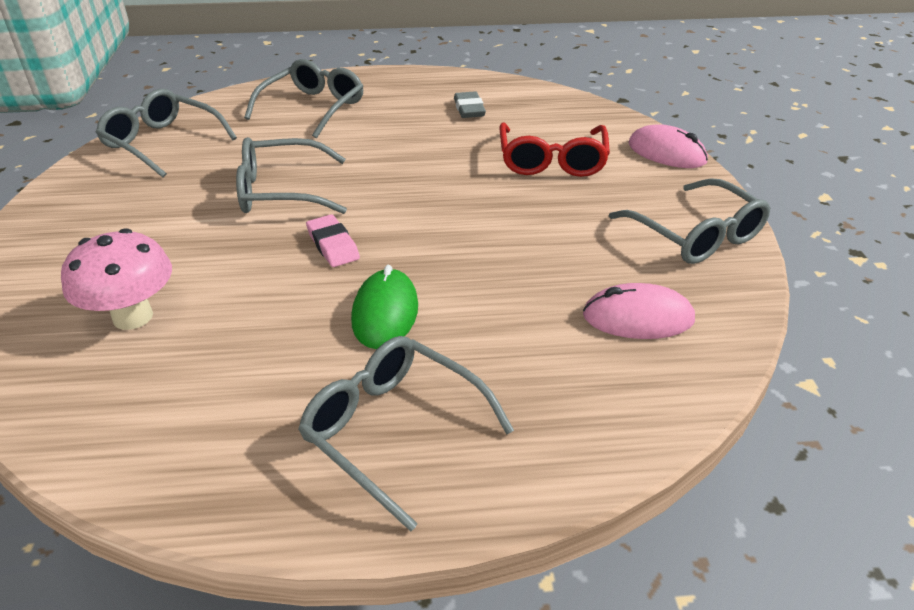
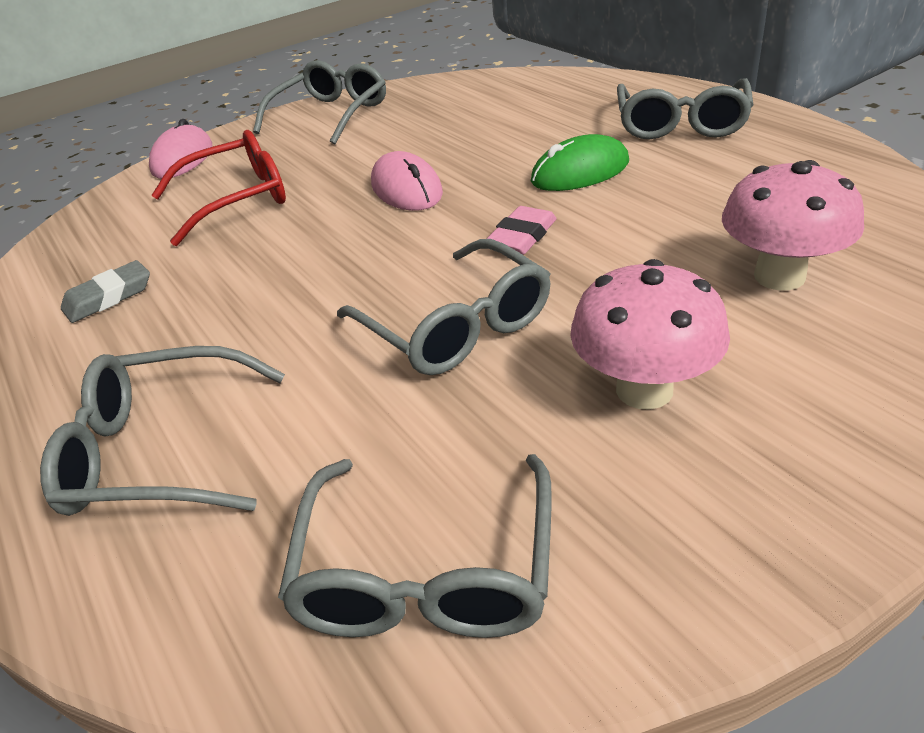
camera: 115 degrees left, 0 degrees up
pink mouse [583,283,695,339] -> pink mouse moved to [371,151,443,211]
none -> pink mushroom [570,259,730,410]

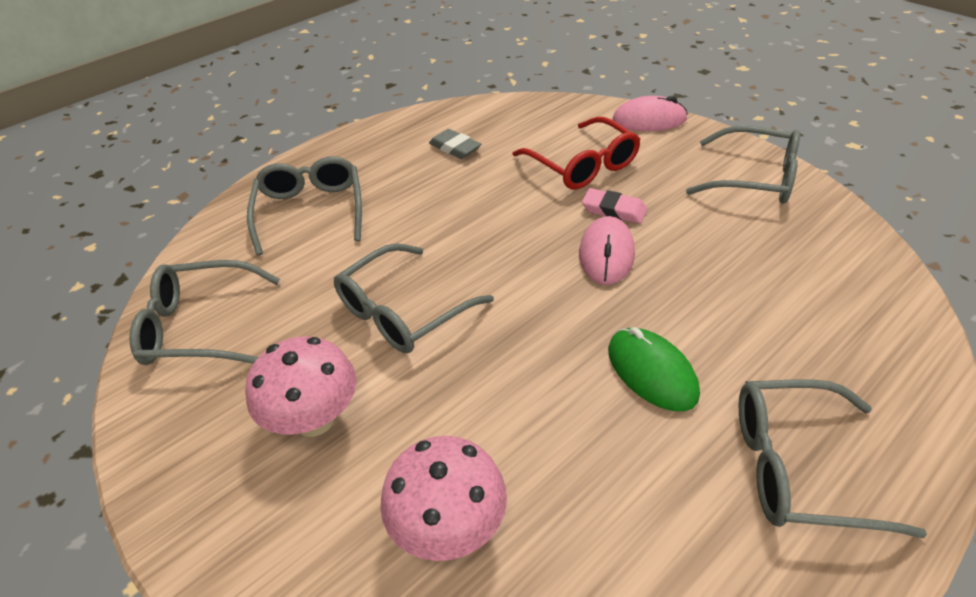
camera: 80 degrees right, 5 degrees up
pink mouse [371,151,443,211] -> pink mouse turned 45 degrees counterclockwise [579,216,635,285]
pink eraser [487,206,557,255] -> pink eraser moved to [582,188,647,224]

